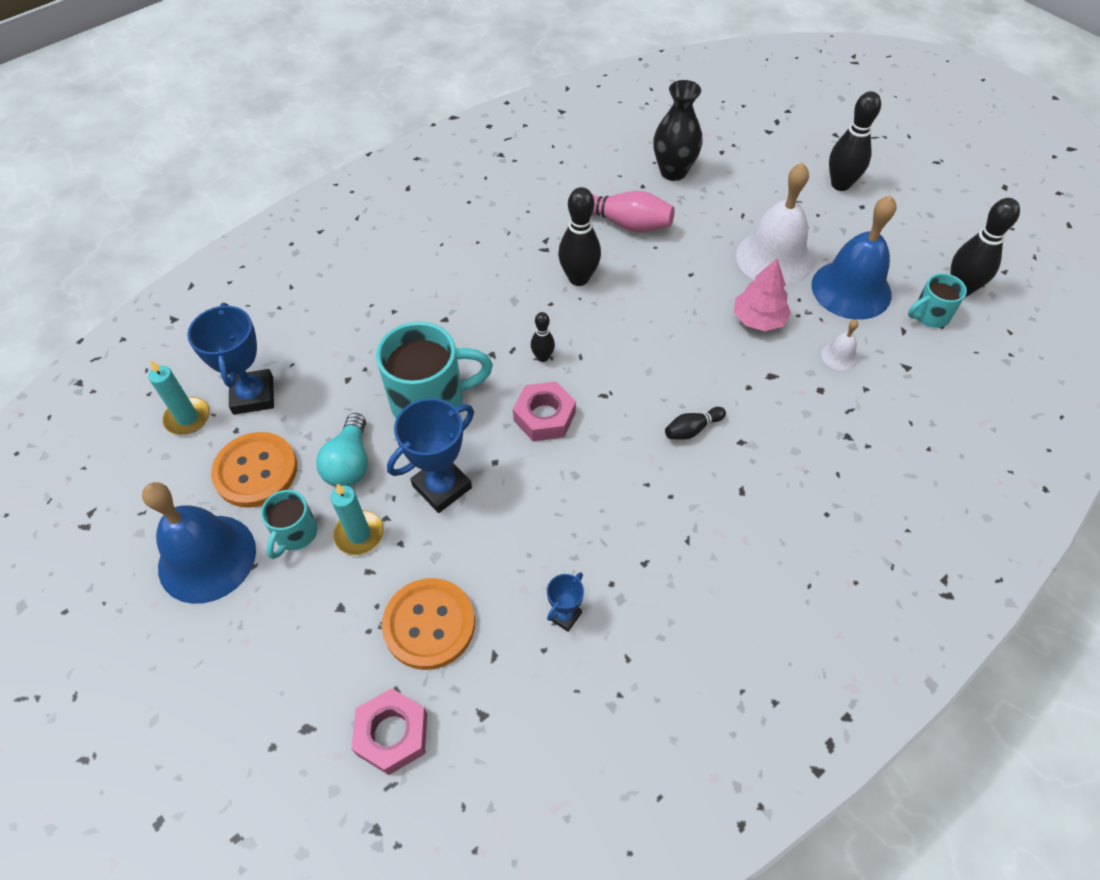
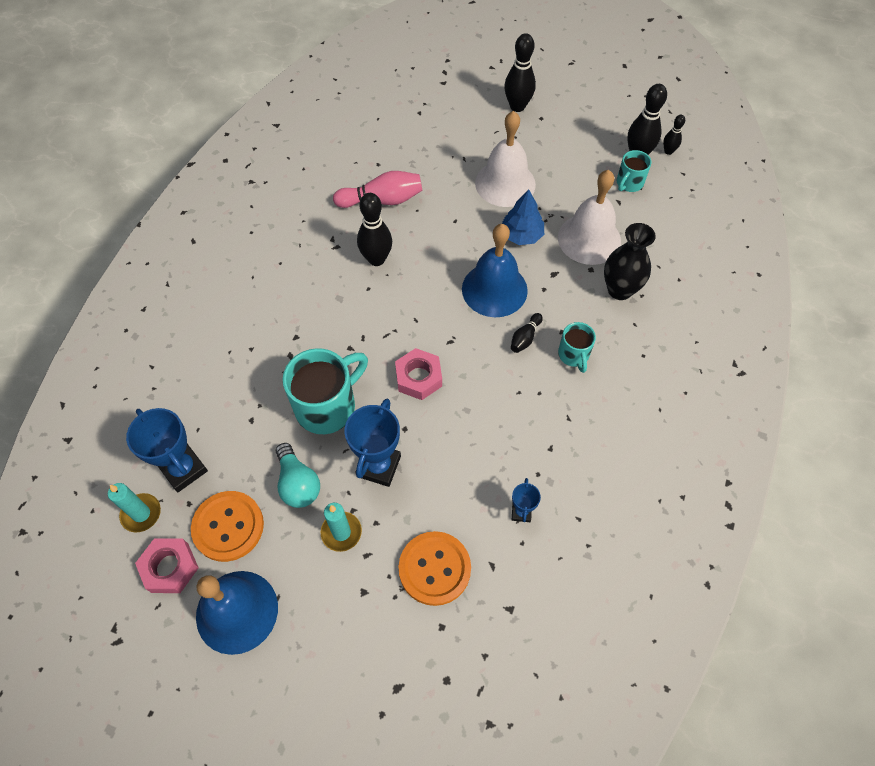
camera: 30 degrees left, 5 degrees up
turquoise mug [261,490,318,559] -> turquoise mug moved to [558,322,596,373]
pink nut [351,688,427,775] -> pink nut moved to [135,538,199,593]
black bowling pin [531,312,555,362] -> black bowling pin moved to [663,115,685,155]
black vase [653,80,703,181] -> black vase moved to [604,223,656,300]
pink tree [734,259,791,331] -> blue tree [502,189,544,245]
blue bell [812,195,896,320] -> blue bell moved to [462,224,528,317]
white bell [821,320,859,371] -> white bell [558,170,621,265], size x2.29

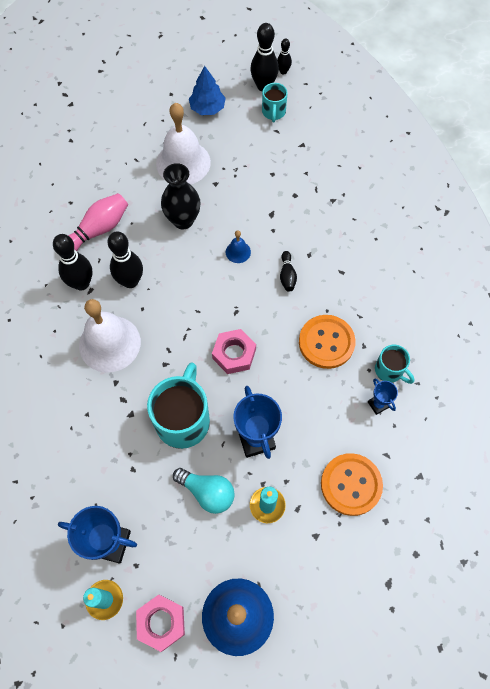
camera: 35 degrees left, 5 degrees up
orange button [191,491,264,562] -> orange button moved to [299,315,355,369]
blue bell [462,224,528,317] -> blue bell [226,230,251,263], size x0.44
blue tree [502,189,544,245] -> blue tree moved to [189,66,226,115]
black bowling pin [504,33,536,112] -> black bowling pin moved to [53,234,92,291]
white bell [558,170,621,265] -> white bell moved to [79,299,141,373]
turquoise mug [558,322,596,373] -> turquoise mug moved to [375,345,415,384]
black vase [604,223,656,300] -> black vase moved to [161,163,200,230]

